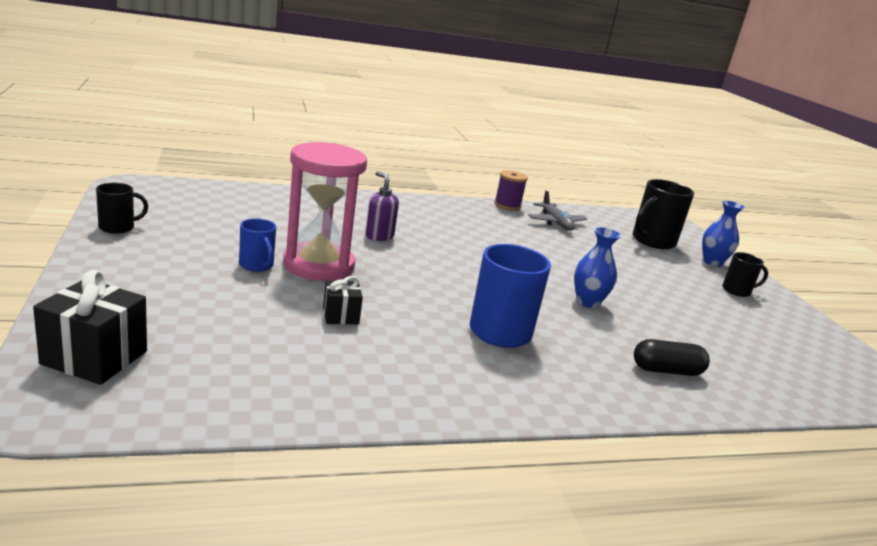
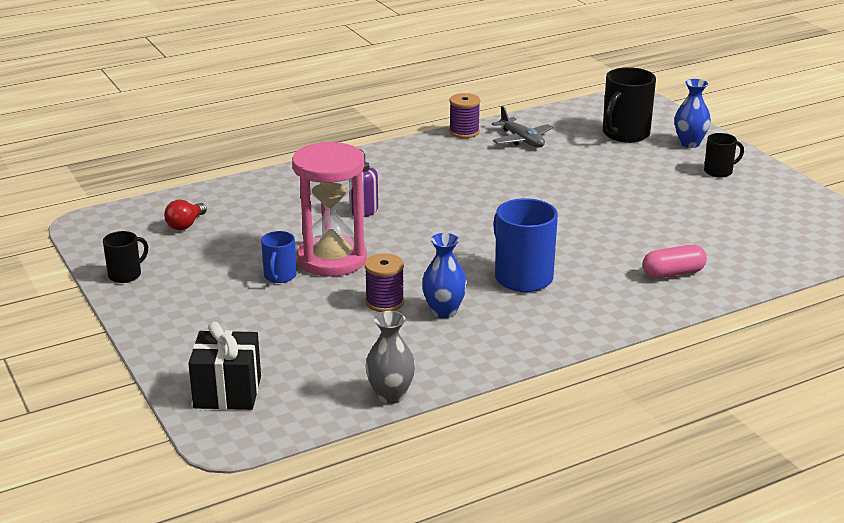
camera: 10 degrees left, 5 degrees up
blue mug [239,218,276,272] -> blue mug turned 60 degrees clockwise [261,231,297,283]
black gift [323,276,363,324] -> purple spool [365,253,404,312]
blue vase [574,227,621,308] -> blue vase moved to [422,233,467,318]
black capsule [634,339,710,376] -> pink capsule [643,245,707,279]
none -> red light bulb [164,200,207,230]
none -> grey vase [365,311,415,404]

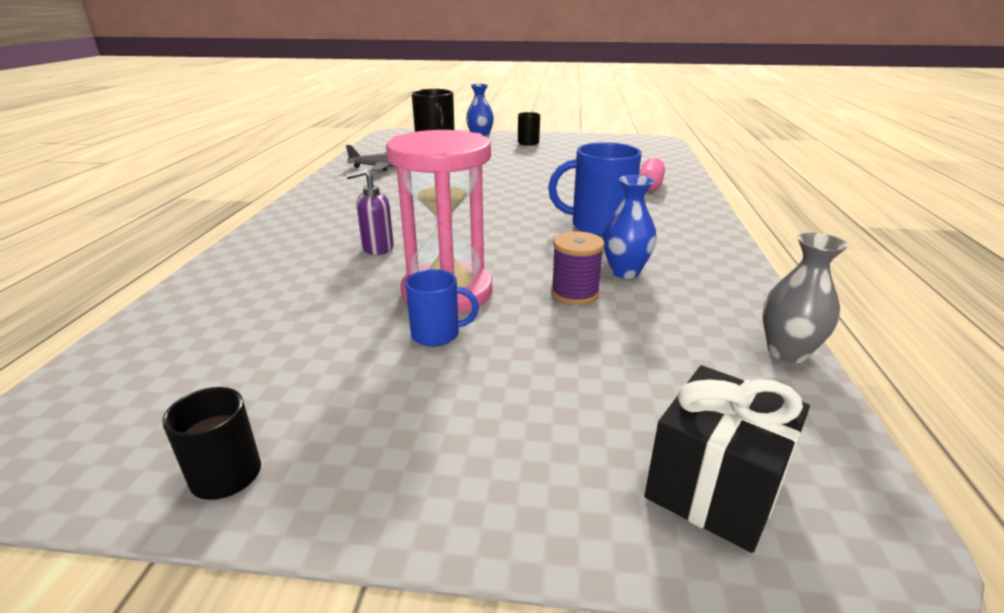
camera: 55 degrees left, 0 degrees up
red light bulb [164,200,207,230] -> none
blue mug [261,231,297,283] -> blue mug turned 45 degrees counterclockwise [405,269,479,347]
purple spool [449,93,480,138] -> none

